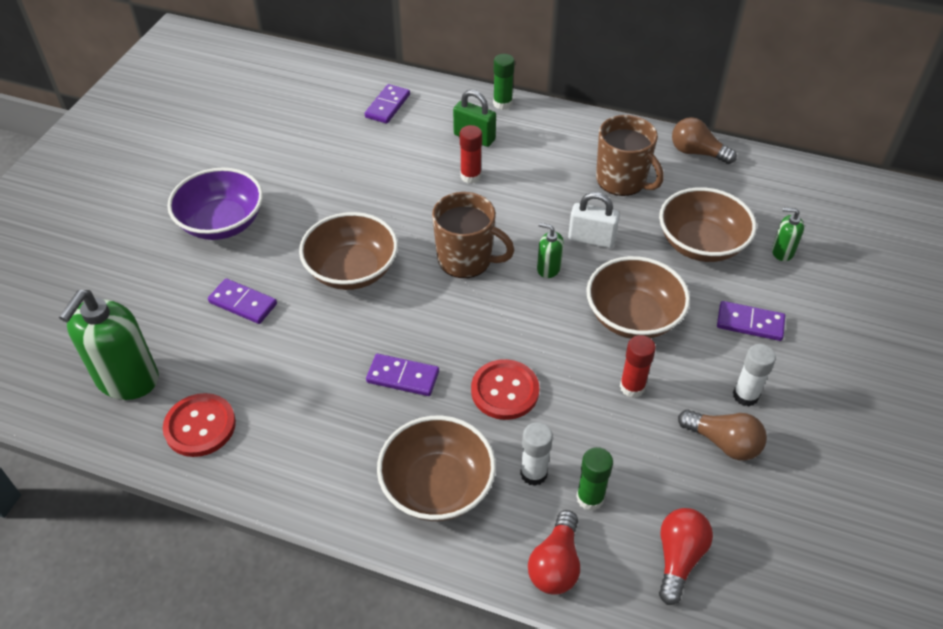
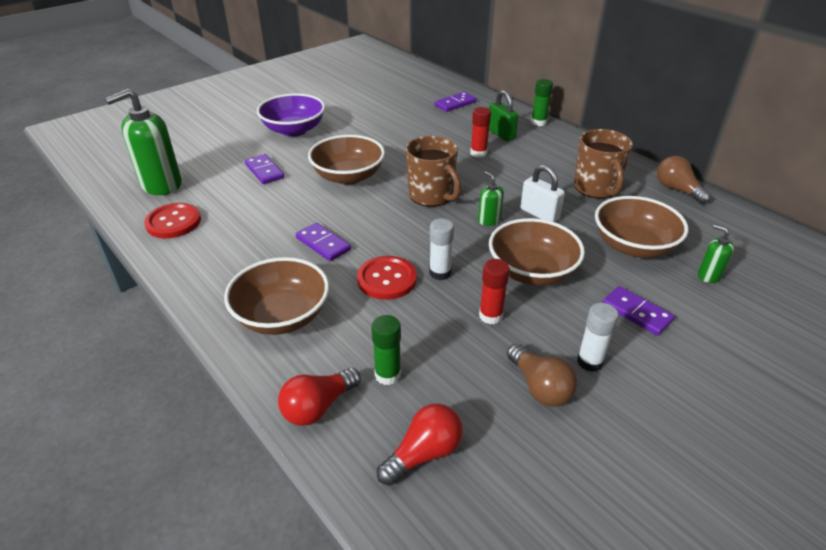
camera: 30 degrees right, 10 degrees down
white glue stick [520,422,553,486] -> white glue stick moved to [429,218,454,280]

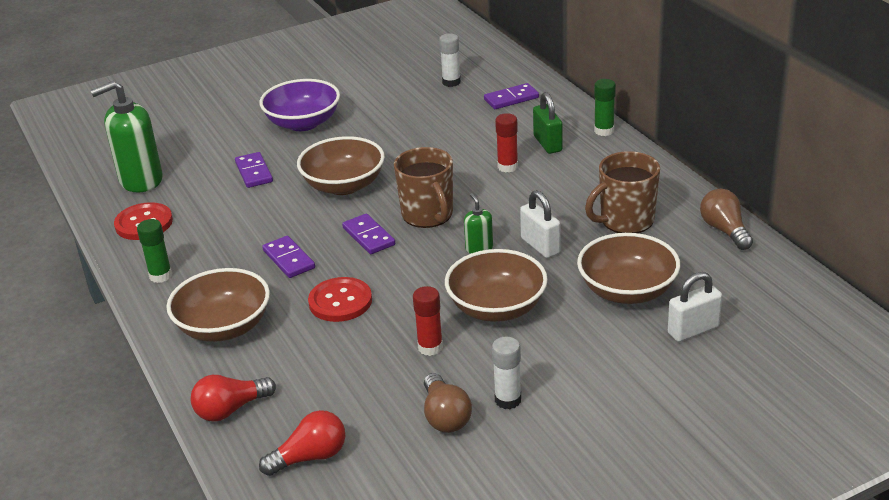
camera: 15 degrees right, 5 degrees down
green glue stick [371,315,401,385] -> green glue stick moved to [137,219,172,283]
white glue stick [429,218,454,280] -> white glue stick moved to [439,34,461,87]
brown mug [574,129,633,199] -> brown mug turned 60 degrees clockwise [585,151,660,233]
purple domino [602,286,675,336] -> purple domino moved to [342,214,395,254]
green soap dispenser [698,224,734,283] -> white padlock [668,272,722,342]

